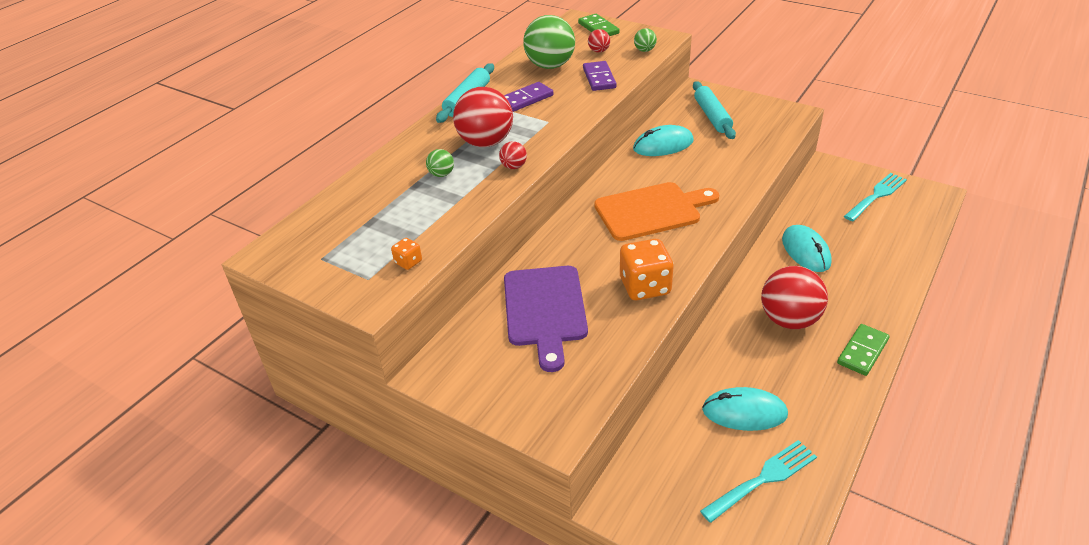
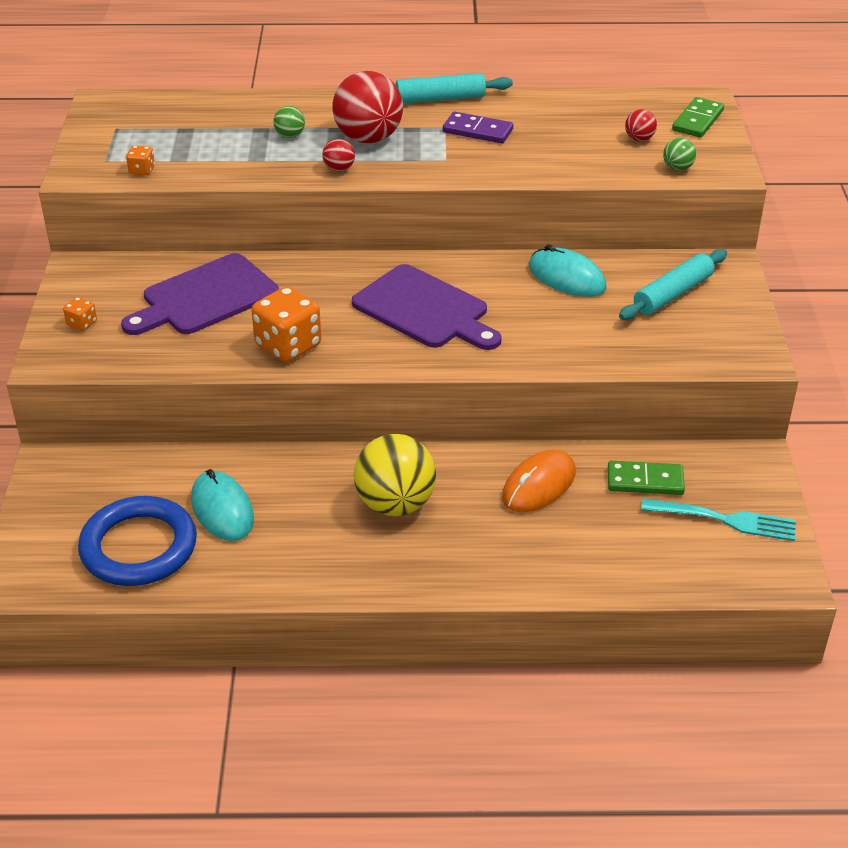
camera: 55 degrees right, 0 degrees up
green ball [523,15,575,69] -> none
purple domino [583,61,617,91] -> none
orange cutting board [594,182,719,241] -> purple cutting board [352,264,502,350]
turquoise fork [700,440,817,523] -> blue ring [78,496,197,586]
red ball [761,266,828,329] -> yellow ball [354,434,436,516]
turquoise mouse [782,225,832,272] -> orange mouse [502,450,576,512]
green domino [837,324,889,376] -> green domino moved to [608,461,685,495]
none -> orange dice [63,297,97,331]

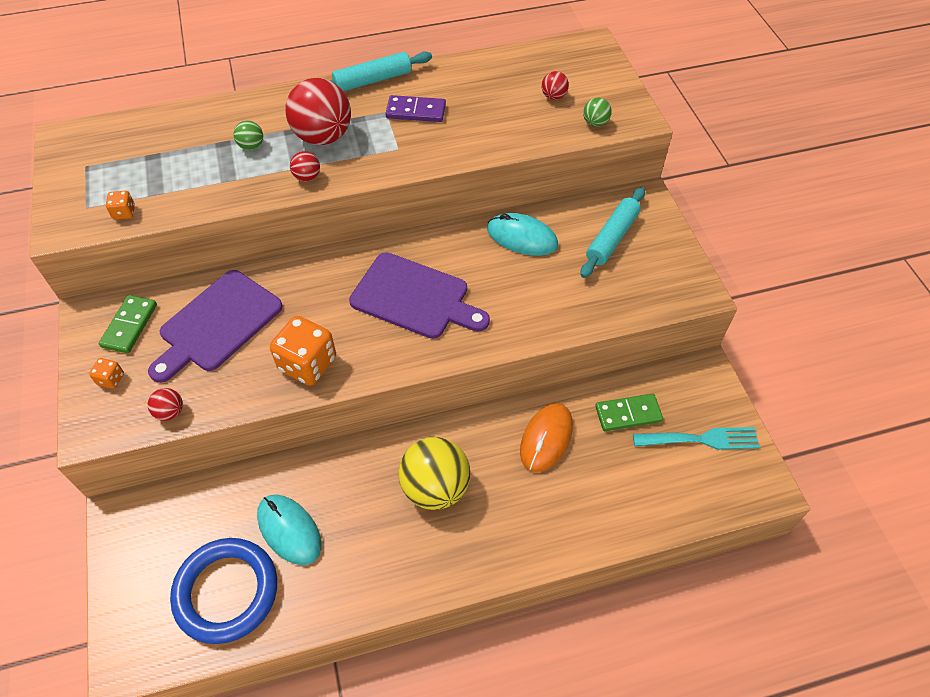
camera: 15 degrees left, 15 degrees up
green domino [672,97,724,138] -> green domino moved to [99,295,157,353]
none -> red ball [148,388,183,421]

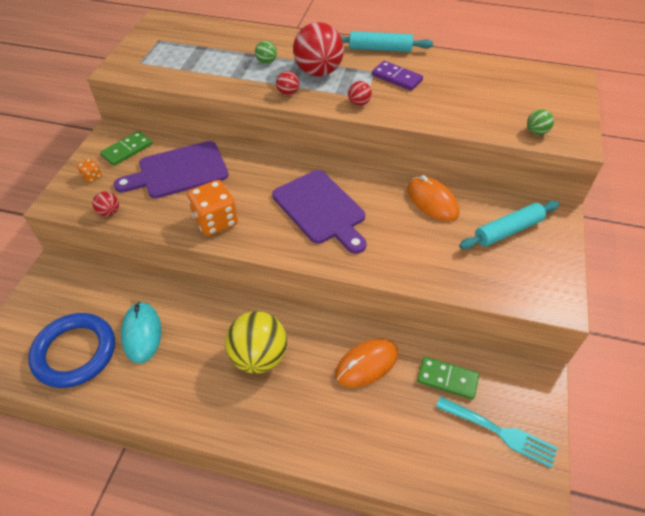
camera: 30 degrees right, 5 degrees down
orange dice [106,191,135,220] -> none
turquoise mouse [487,213,558,256] -> orange mouse [407,175,460,221]
red ball [541,71,569,100] -> red ball moved to [348,81,372,106]

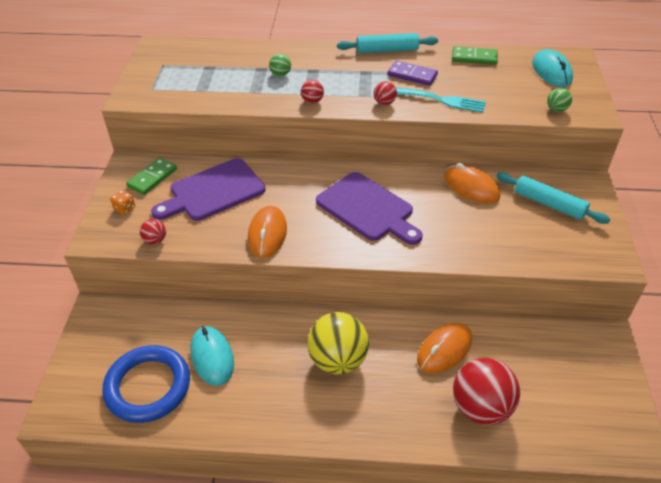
camera: 10 degrees left, 5 degrees down
orange dice [187,180,238,236] -> orange mouse [248,206,287,258]
red ball [293,22,344,77] -> red ball moved to [453,358,520,425]
green domino [417,357,479,400] -> green domino moved to [452,46,498,65]
turquoise fork [436,397,558,468] -> turquoise fork moved to [396,87,486,113]
turquoise rolling pin [459,201,559,250] -> turquoise rolling pin turned 75 degrees clockwise [496,173,611,224]
none -> turquoise mouse [532,49,573,87]

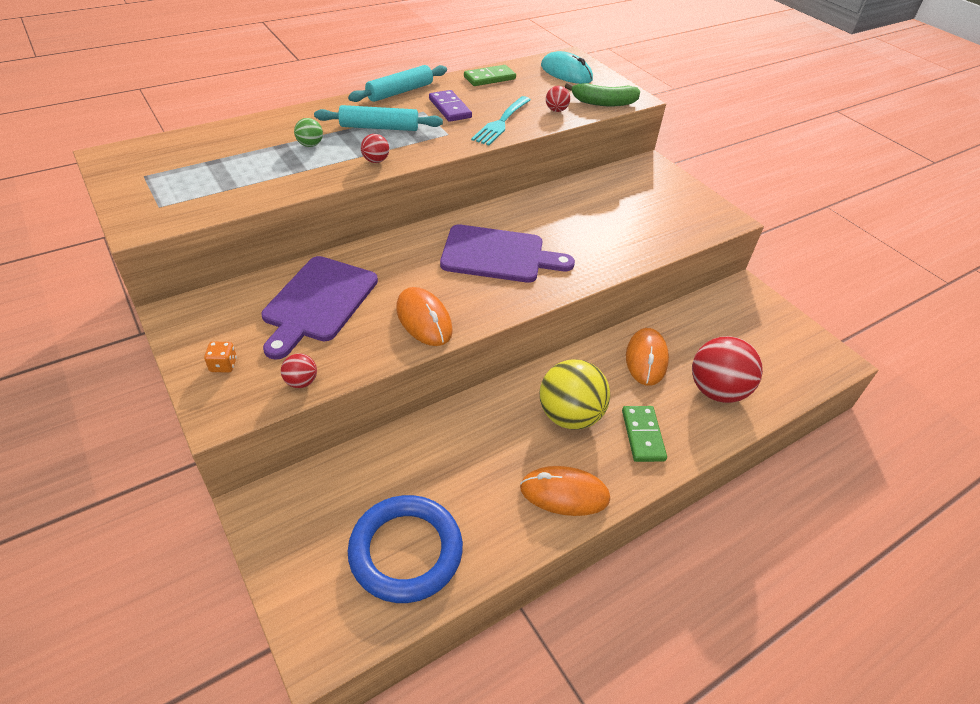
camera: 40 degrees left, 0 degrees up
green domino [126,158,177,195] -> green domino moved to [622,406,667,462]
turquoise mouse [191,326,234,386] -> none
red ball [374,81,397,105] -> red ball moved to [546,86,570,112]
purple domino [388,61,438,86] -> purple domino turned 75 degrees clockwise [429,90,472,122]
turquoise fork [396,87,486,113] -> turquoise fork turned 135 degrees clockwise [471,96,531,145]
orange mouse [444,163,500,204] -> orange mouse moved to [520,466,610,516]
turquoise rolling pin [496,173,611,224] -> turquoise rolling pin moved to [314,105,443,131]
green ball [547,88,572,112] -> green banana [565,83,640,107]

